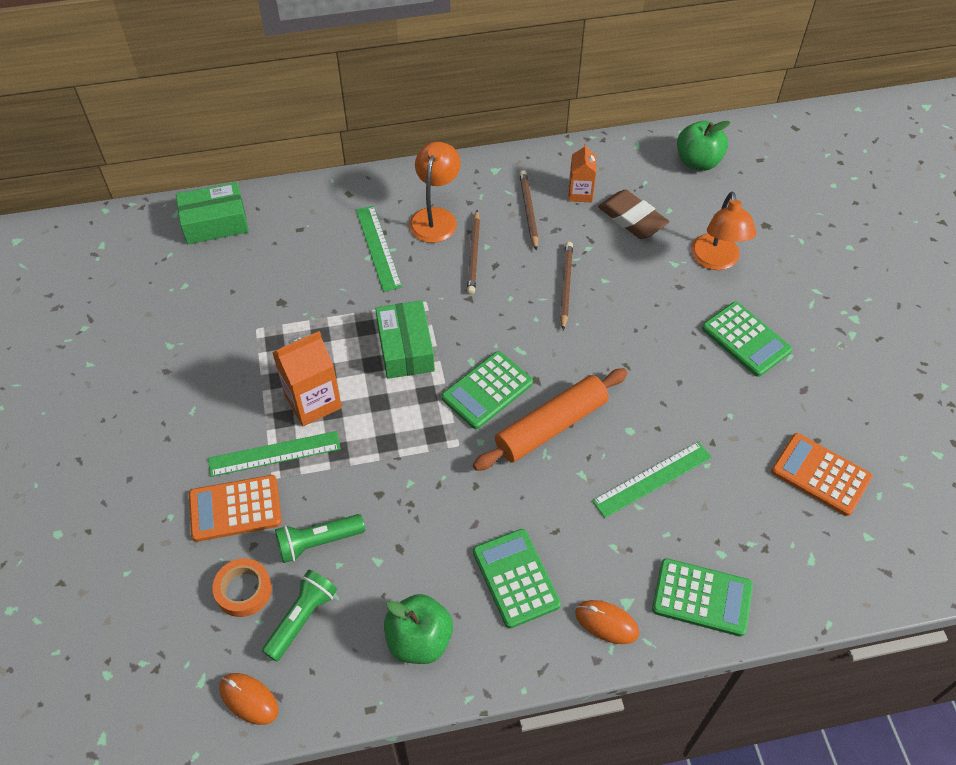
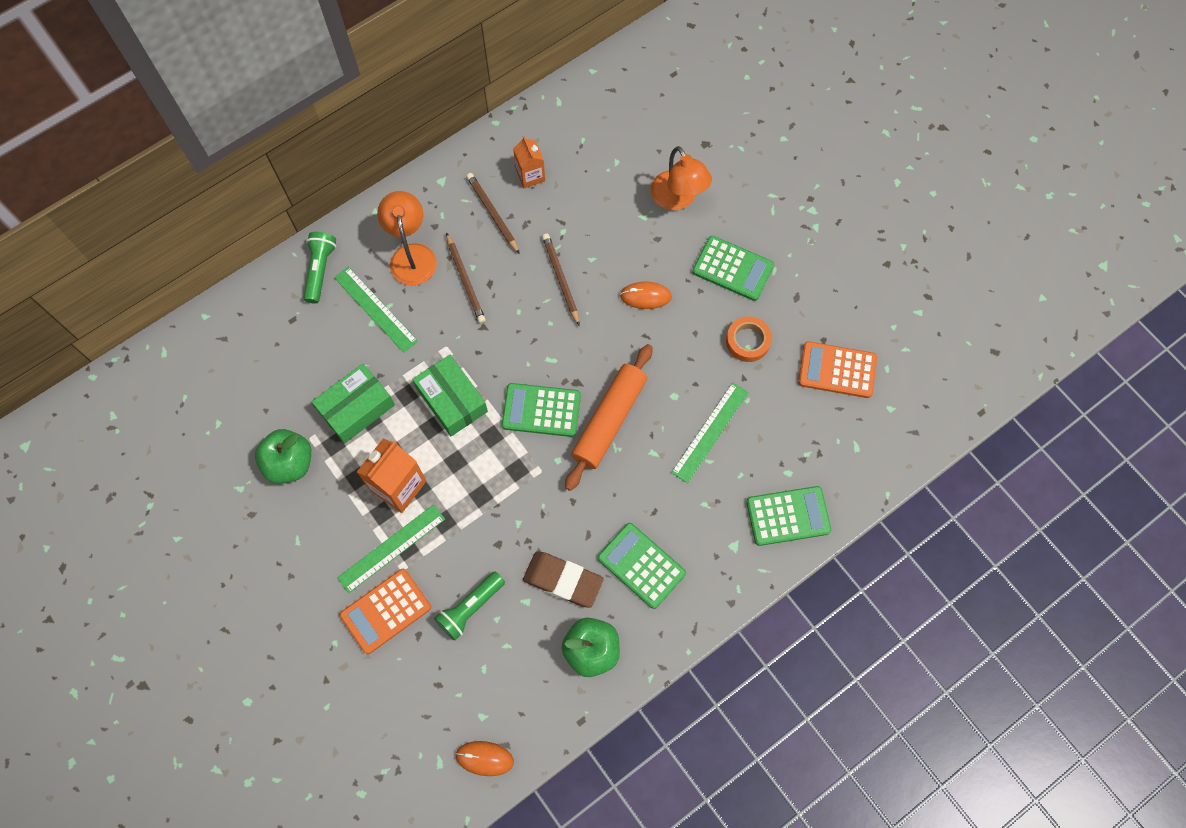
camera: 25 degrees left, 15 degrees up
green box [176,182,249,244] -> green box moved to [312,363,395,443]
orange tape [212,558,272,617] -> orange tape moved to [726,316,772,362]
green flashlight [262,570,337,662] -> green flashlight moved to [304,232,336,303]
green calculator [442,351,533,429] -> green calculator turned 75 degrees clockwise [502,383,581,437]
orange mouse [575,600,639,644] -> orange mouse moved to [620,281,672,309]
brown eraser [598,190,669,239] -> brown eraser moved to [523,551,604,608]
green apple [677,121,730,171] -> green apple moved to [255,429,311,484]

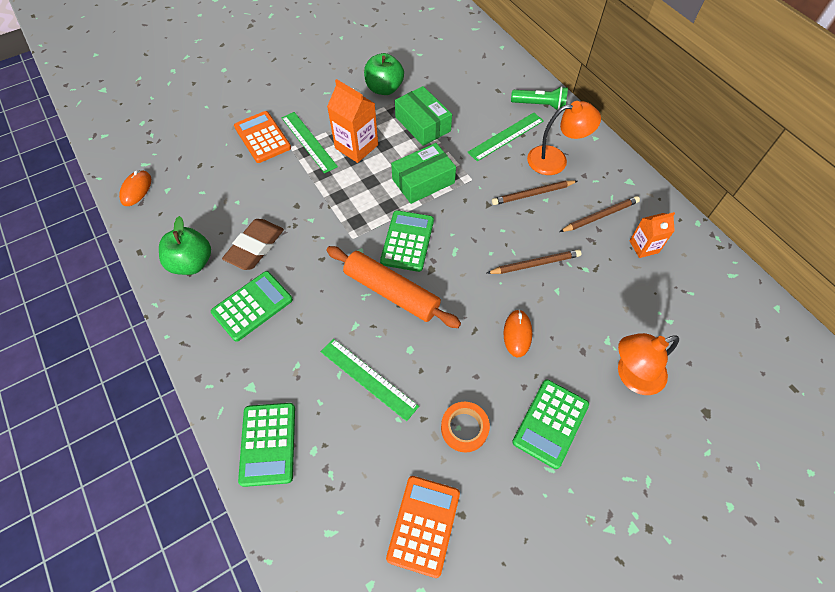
camera: 95 degrees right, 10 degrees down
green flashlight [434,572,505,641] -> none

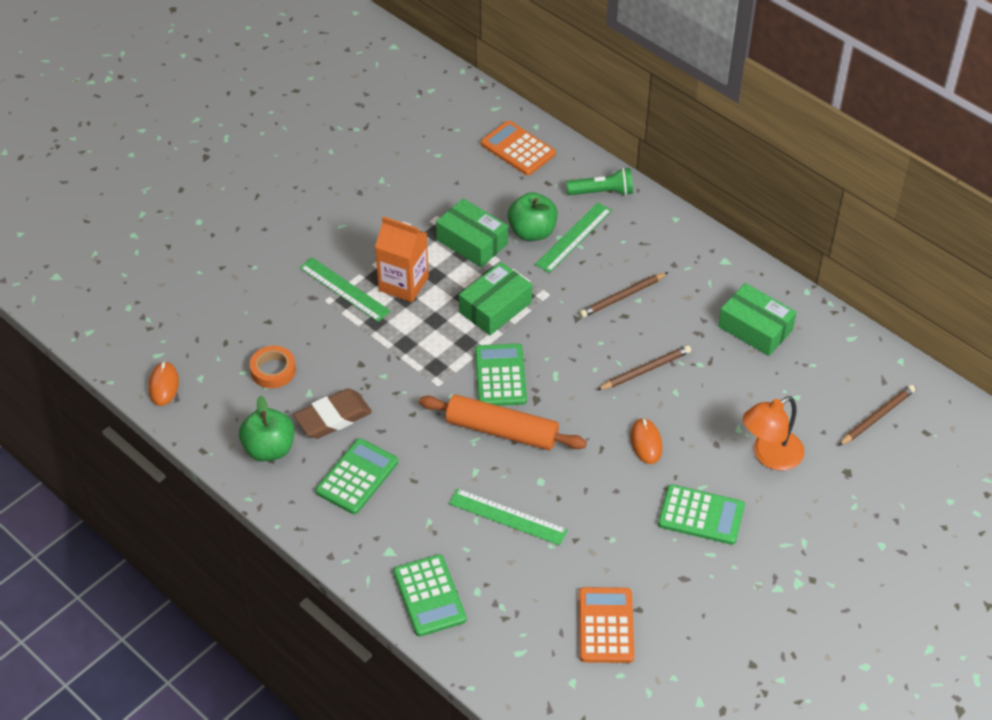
camera: 15 degrees left, 10 degrees down
brown eraser [222,219,284,270] -> brown eraser turned 45 degrees clockwise [293,389,372,439]
orange calculator [234,111,291,163] -> orange calculator moved to [481,121,556,175]
green apple [364,53,404,95] -> green apple moved to [508,192,558,241]
orange tape [441,402,490,452] -> orange tape moved to [250,346,296,388]
green calculator [512,379,589,469] -> green calculator turned 90 degrees counterclockwise [658,484,745,545]
orange lamp [527,101,601,175] -> none
brown pencil [560,196,640,232] -> brown pencil moved to [838,385,916,446]
orange carton [629,212,675,258] -> green box [718,283,797,356]

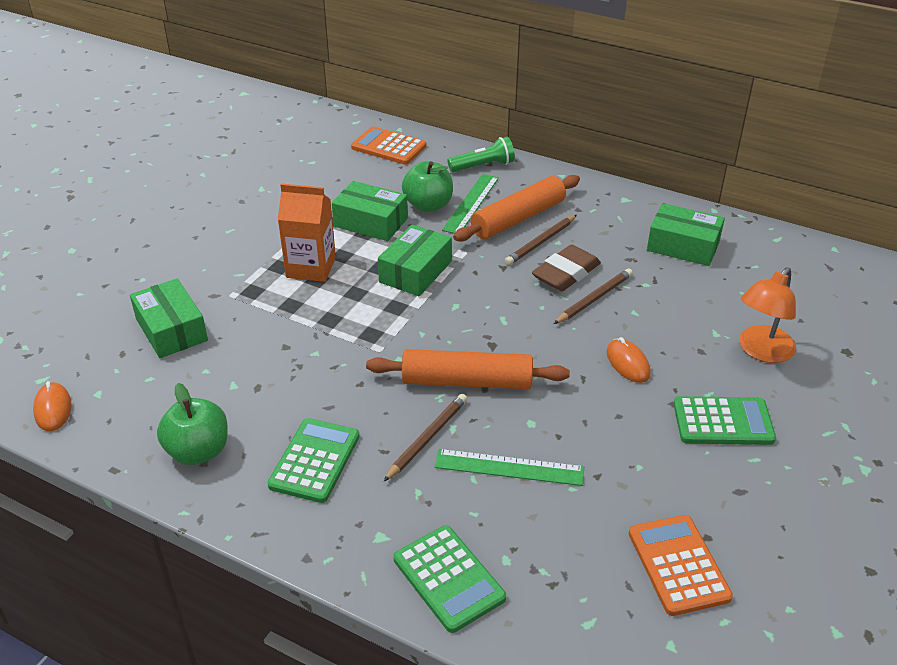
camera: 15 degrees left, 10 degrees down
orange tape [250,346,296,388] -> none
brown eraser [293,389,372,439] -> brown eraser moved to [532,245,601,291]
green ruler [299,257,391,322] -> none
green calculator [475,343,527,406] -> none
brown pencil [838,385,916,446] -> brown pencil moved to [383,394,467,482]
none -> green box [130,278,208,358]
none -> orange rolling pin [453,175,580,242]

